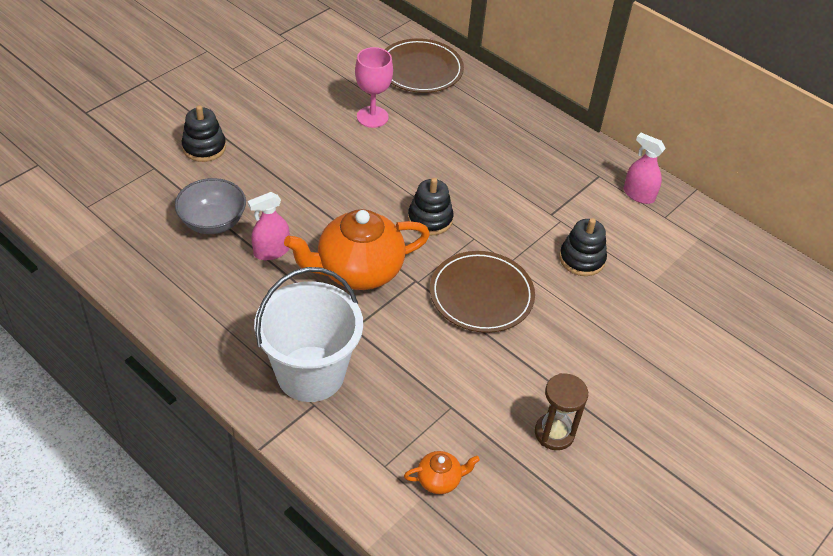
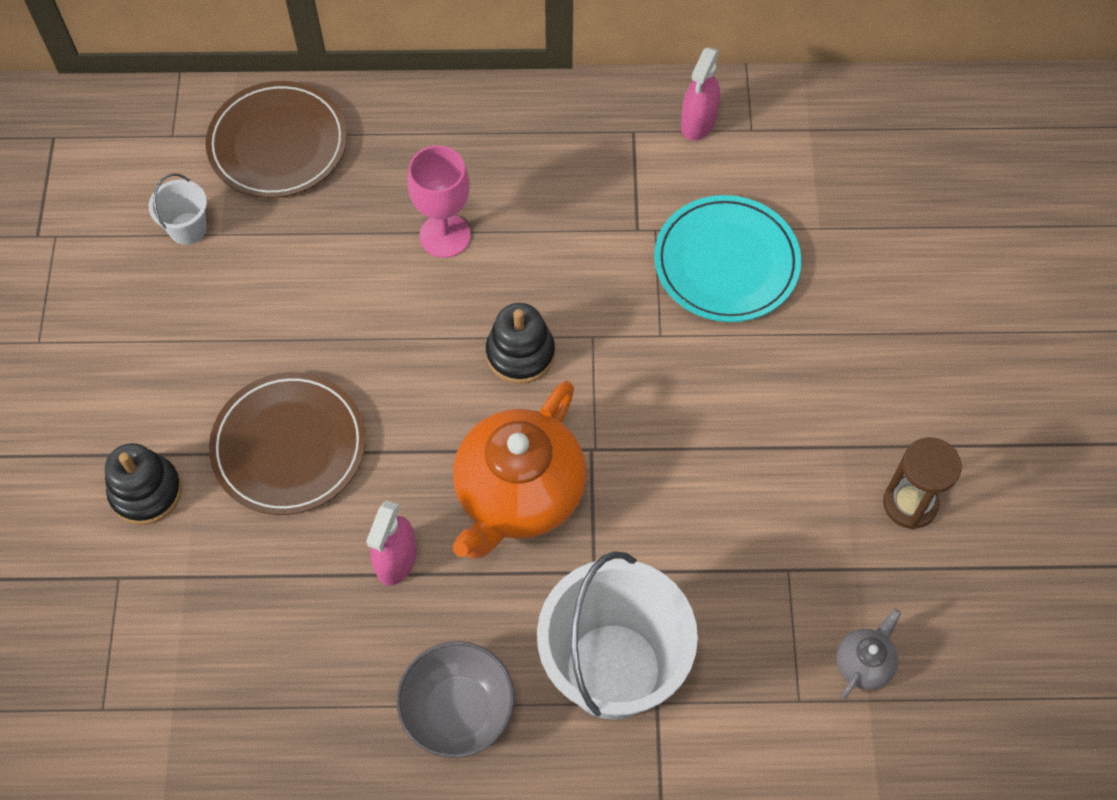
camera: 40 degrees left, 15 degrees up
grey bowl [175,178,246,234] -> grey bowl moved to [397,641,515,758]
pink goblet [355,47,393,128] -> pink goblet moved to [407,146,471,258]
orange teapot [404,451,480,494] -> grey teapot [836,609,901,699]
brown plate [430,251,535,333] -> brown plate moved to [209,372,366,515]
black stacking toy [559,218,607,276] -> turquoise plate [654,195,801,322]
pink spray bottle [624,133,666,204] -> pink spray bottle turned 60 degrees counterclockwise [681,47,720,141]
none -> white bucket [149,173,207,245]

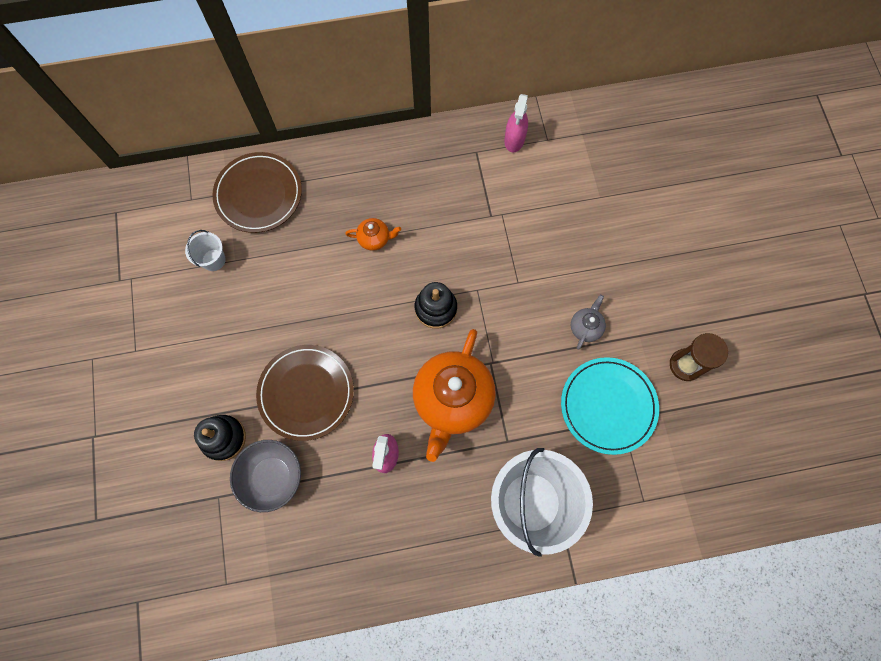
camera: 10 degrees left, 10 degrees up
grey bowl [397,641,515,758] -> grey bowl moved to [230,440,301,512]
pink goblet [407,146,471,258] -> orange teapot [345,218,401,251]
turquoise plate [654,195,801,322] -> turquoise plate moved to [561,357,659,455]
grey teapot [836,609,901,699] -> grey teapot moved to [571,295,606,350]

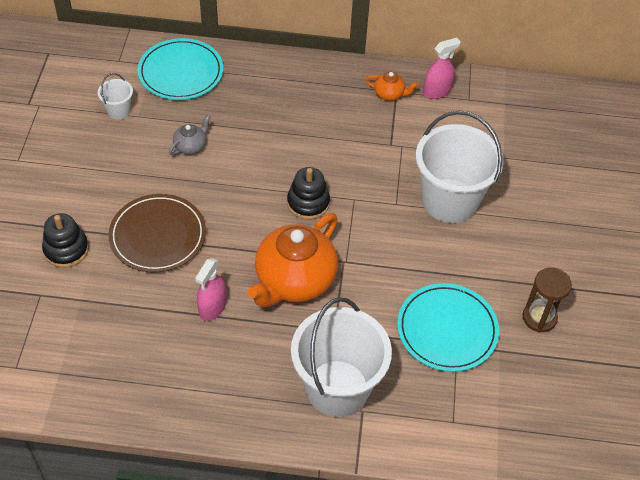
camera: 15 degrees right, 20 degrees down
brown plate [212,152,302,233] -> turquoise plate [137,38,223,100]
grey bowl [230,440,301,512] -> none
orange teapot [345,218,401,251] -> orange teapot moved to [365,72,418,101]
pink spray bottle [504,94,528,152] -> pink spray bottle turned 150 degrees counterclockwise [423,38,461,99]
grey teapot [571,295,606,350] -> grey teapot moved to [169,115,211,155]
none -> white bucket [416,111,504,223]

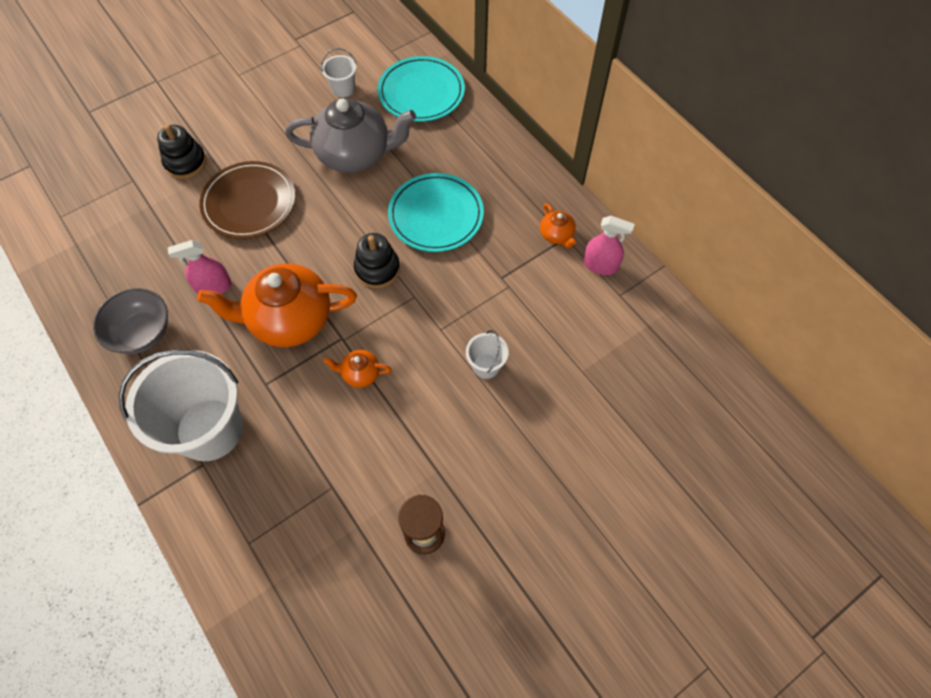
camera: 50 degrees right, 10 degrees up
grey teapot [169,115,211,155] -> grey teapot [285,98,416,173], size x2.27
turquoise plate [397,283,499,372] -> turquoise plate moved to [388,173,484,252]
white bucket [416,111,504,223] -> white bucket [466,330,509,379], size x0.43
none -> grey bowl [93,288,168,354]
none -> orange teapot [323,350,392,388]

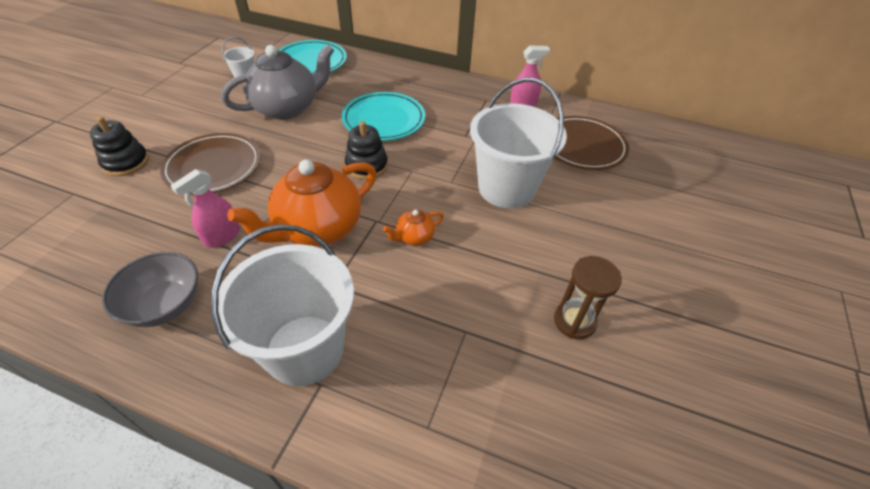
camera: 35 degrees left, 15 degrees down
white bucket [466,330,509,379] -> white bucket [470,78,567,209], size x2.31
orange teapot [540,203,576,248] -> none
none -> brown plate [555,116,629,170]

